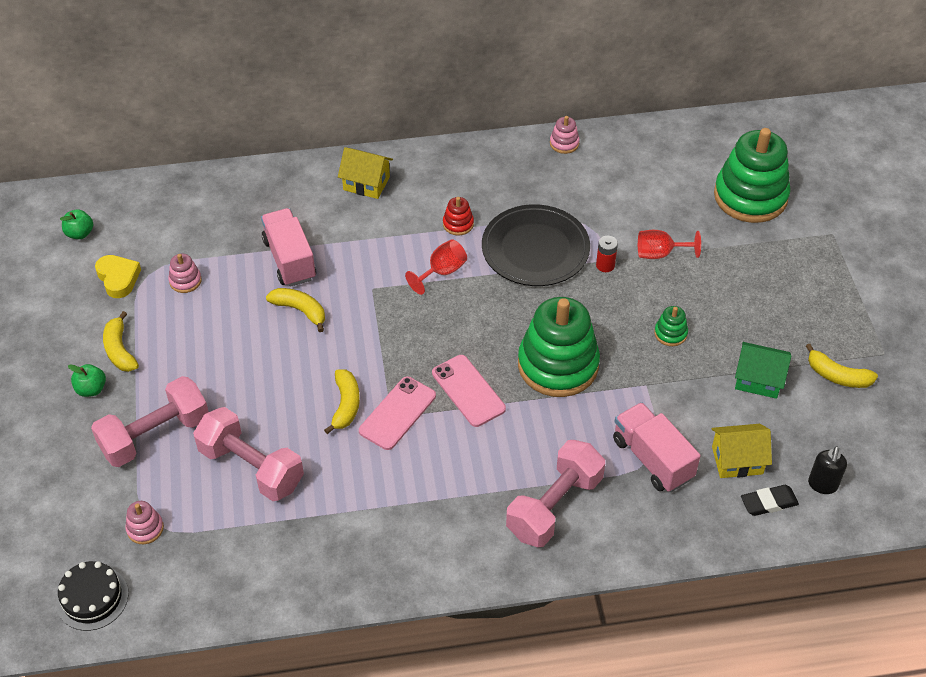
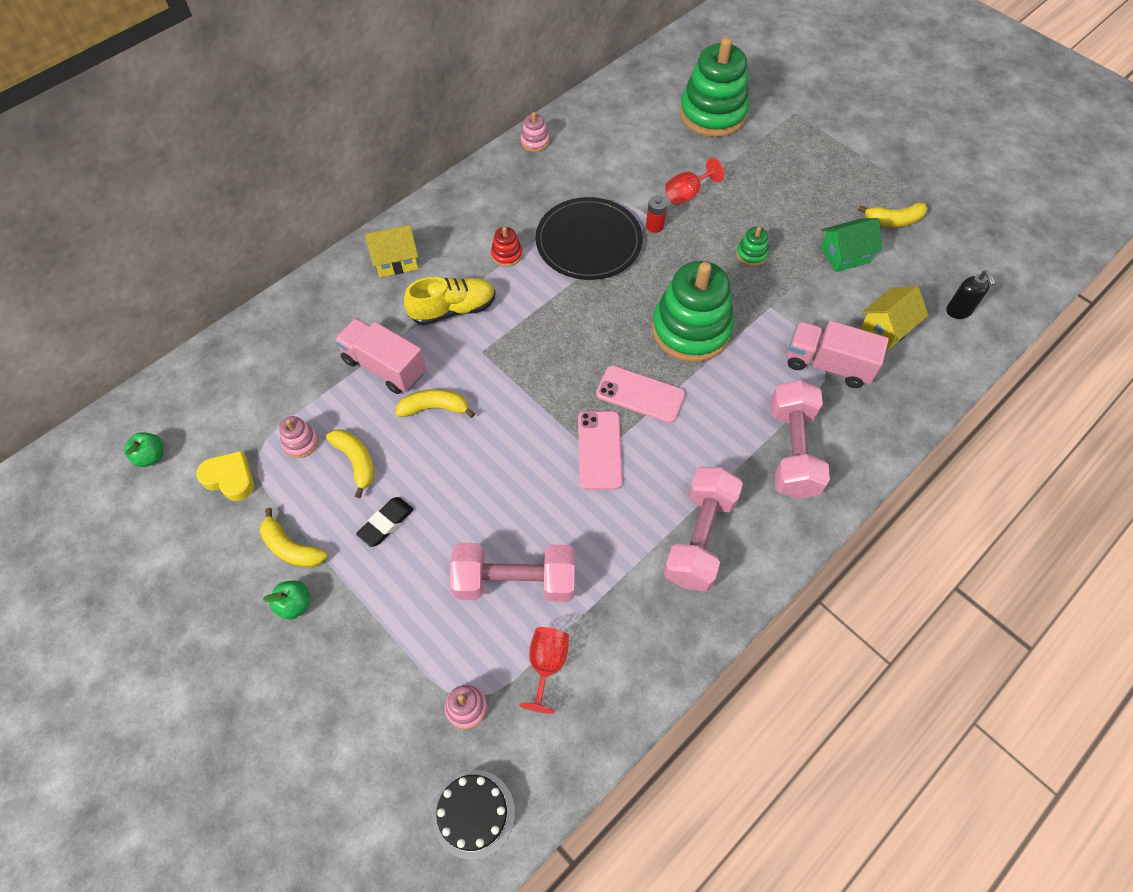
camera: 35 degrees left, 10 degrees up
pink dumbbell [91,376,209,467] -> pink dumbbell moved to [664,467,743,592]
yellow banana [324,369,360,434] -> yellow banana moved to [326,429,374,498]
red goblet [405,239,467,295] -> red goblet moved to [519,627,569,714]
black eraser [741,485,799,516] -> black eraser moved to [356,497,414,547]
none -> yellow shoe [404,277,495,325]

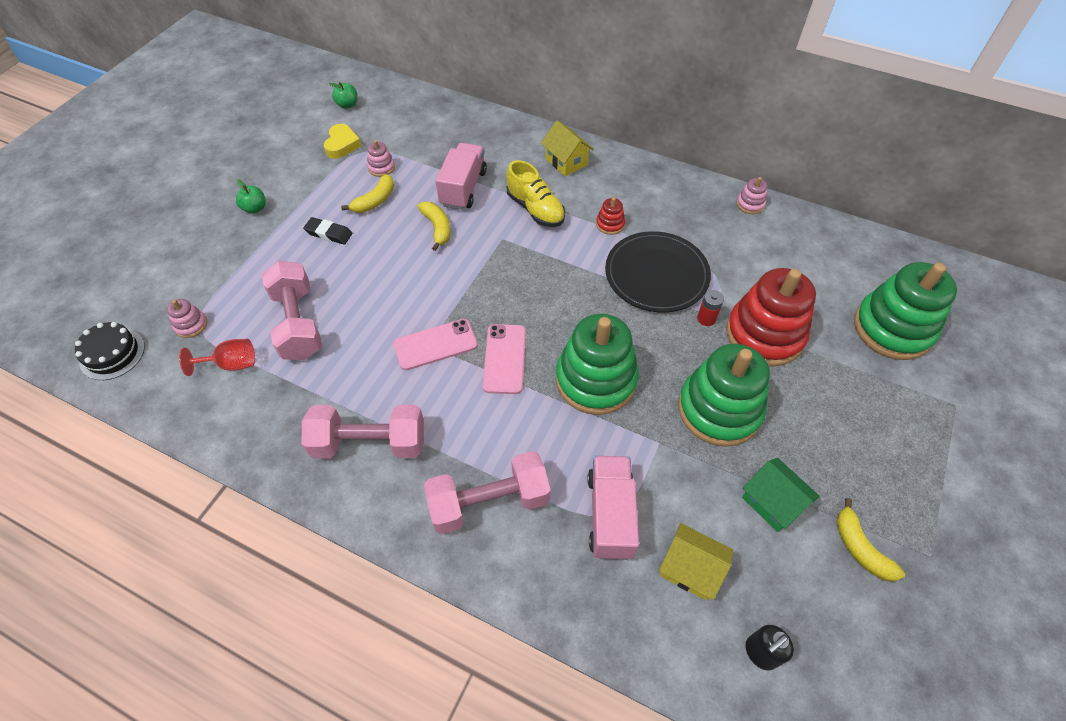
camera: 70 degrees right, 5 degrees down
yellow banana [260,508,328,568] -> none
red goblet [665,158,724,205] -> red stacking toy [726,268,816,366]
green stacking toy [736,227,769,266] -> green stacking toy [678,344,770,447], size x2.41

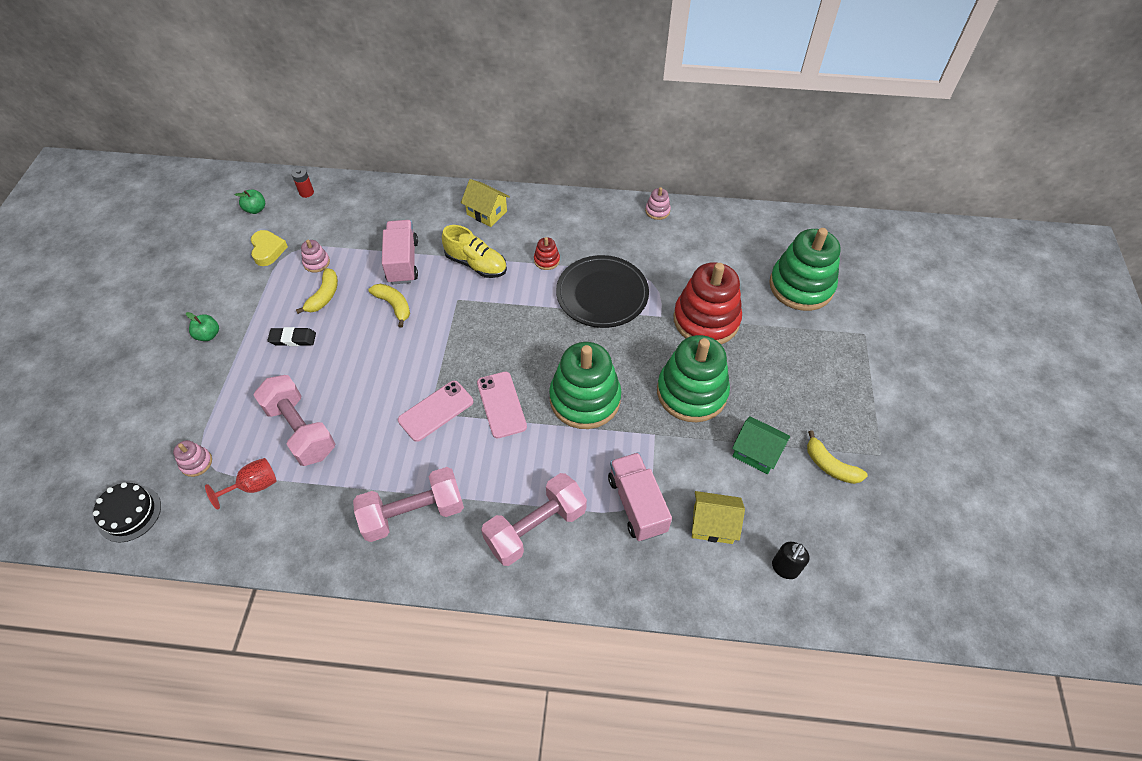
camera: 20 degrees left, 0 degrees up
red battery [697,290,724,326] -> red battery moved to [291,167,314,198]

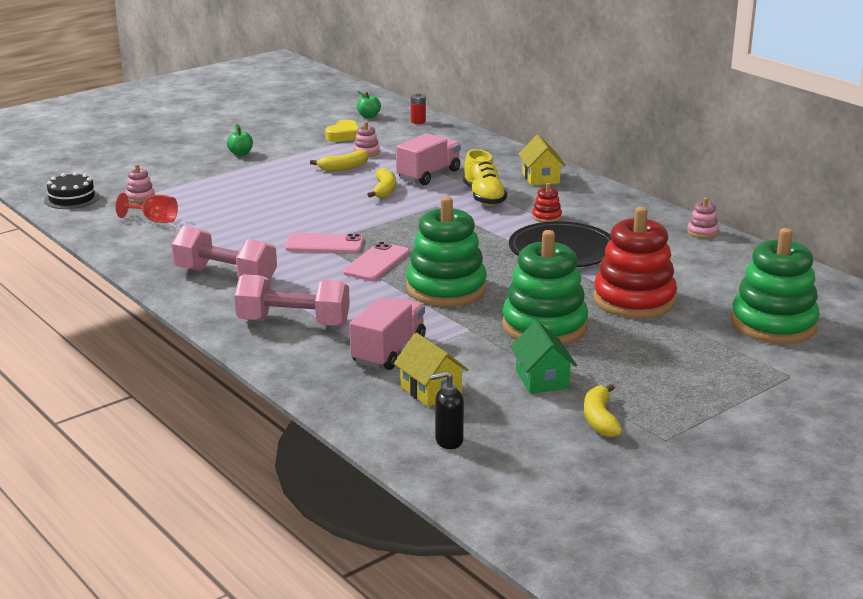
camera: 45 degrees right, 30 degrees down
pink dumbbell [253,375,335,466] -> none
black eraser [267,327,316,346] -> none

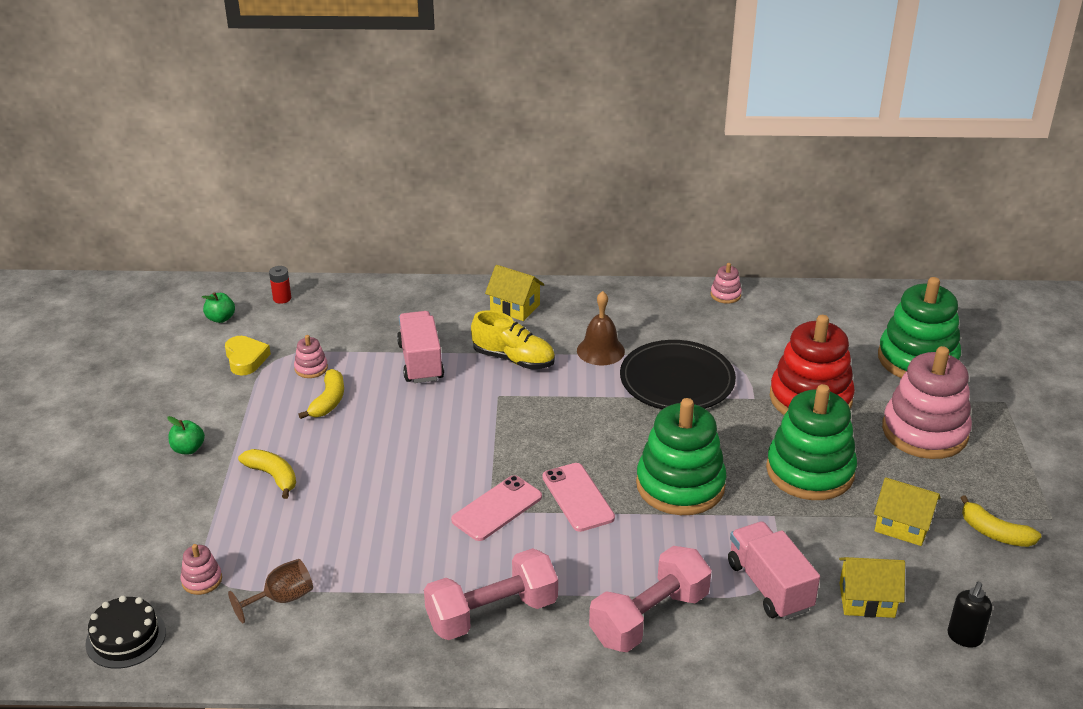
camera: 50 degrees left, 10 degrees up
red goblet [115,193,178,223] -> brown goblet [228,559,313,623]
yellow banana [367,168,396,198] -> yellow banana moved to [238,449,296,499]
green house [510,321,577,394] -> yellow house [874,477,941,546]
red stacking toy [532,183,562,222] -> brown bell [577,291,625,365]
none -> pink stacking toy [882,346,972,459]

